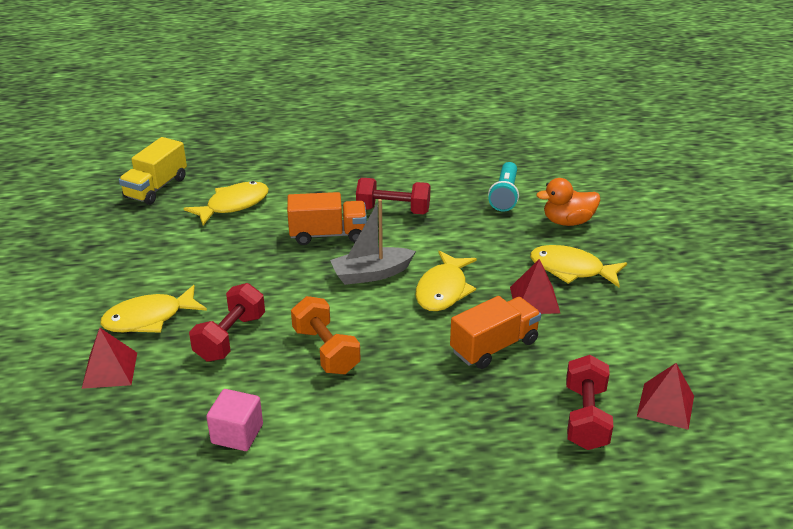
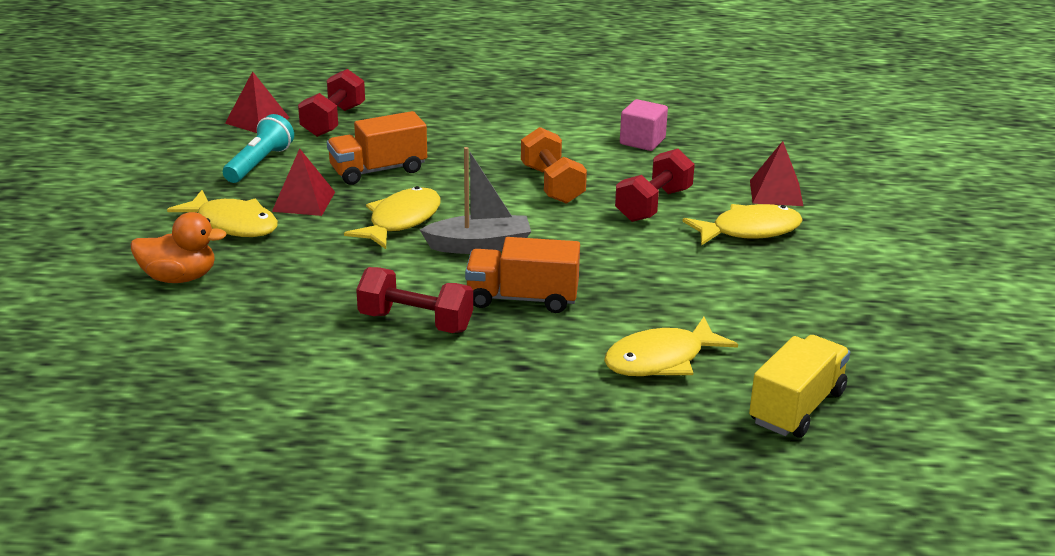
camera: 170 degrees left, 5 degrees down
turquoise flashlight [488,162,519,211] -> turquoise flashlight moved to [223,114,294,183]

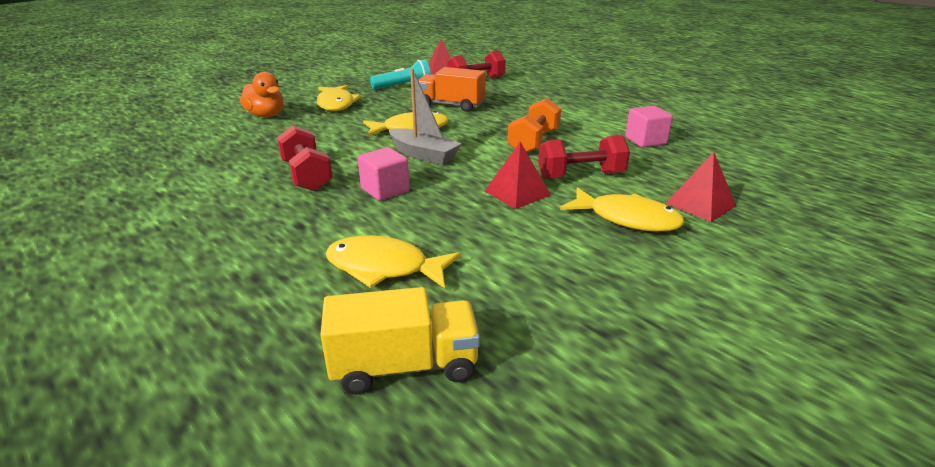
camera: 45 degrees right, 0 degrees up
red pyramid [272,148,335,216] -> red pyramid moved to [485,142,551,209]
orange truck [465,237,580,313] -> pink cube [358,147,410,201]

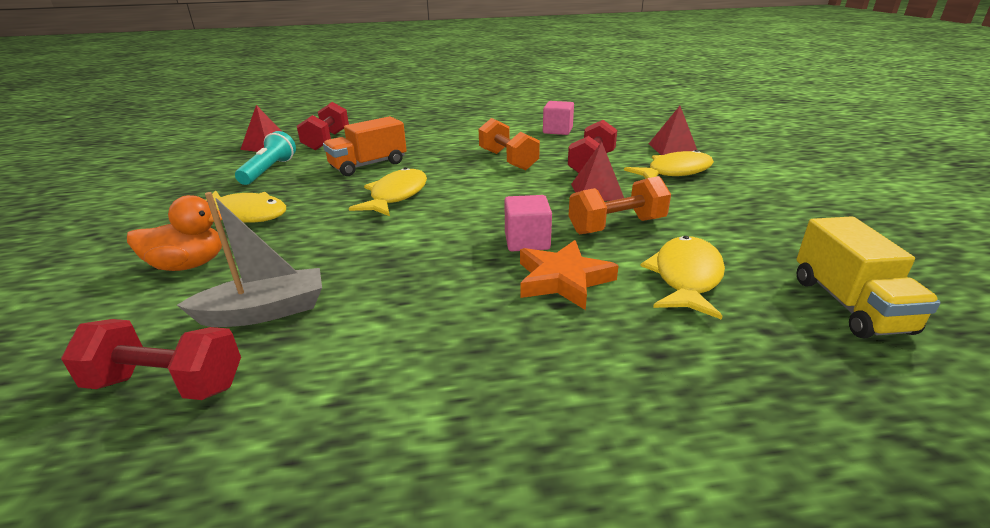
camera: 55 degrees left, 0 degrees up
red dumbbell [277,125,332,191] -> red dumbbell moved to [61,319,241,400]
yellow truck [320,287,480,394] -> yellow truck turned 150 degrees clockwise [796,216,941,338]
yellow fish [326,235,461,288] -> yellow fish turned 150 degrees clockwise [640,236,725,320]
grey boat [389,68,461,165] -> grey boat moved to [177,192,322,327]
none -> orange star [520,240,619,310]
none -> orange dumbbell [568,176,671,234]

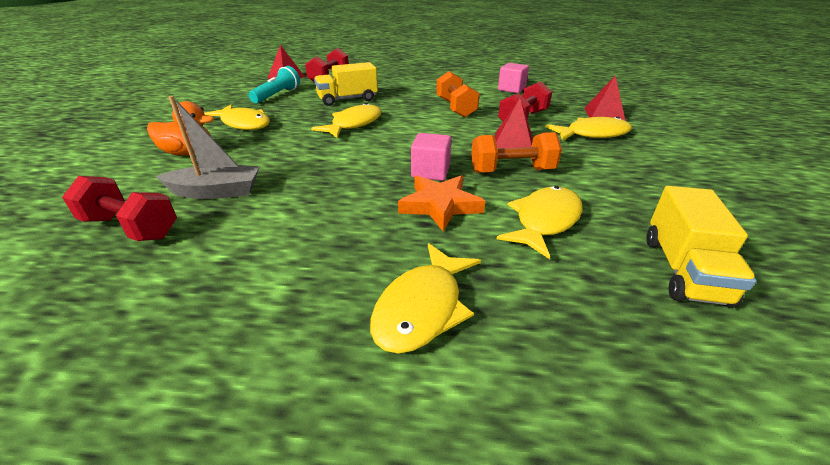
camera: 15 degrees right, 5 degrees up
orange truck [323,116,407,176] -> yellow truck [314,62,378,106]
none -> yellow fish [370,243,481,354]

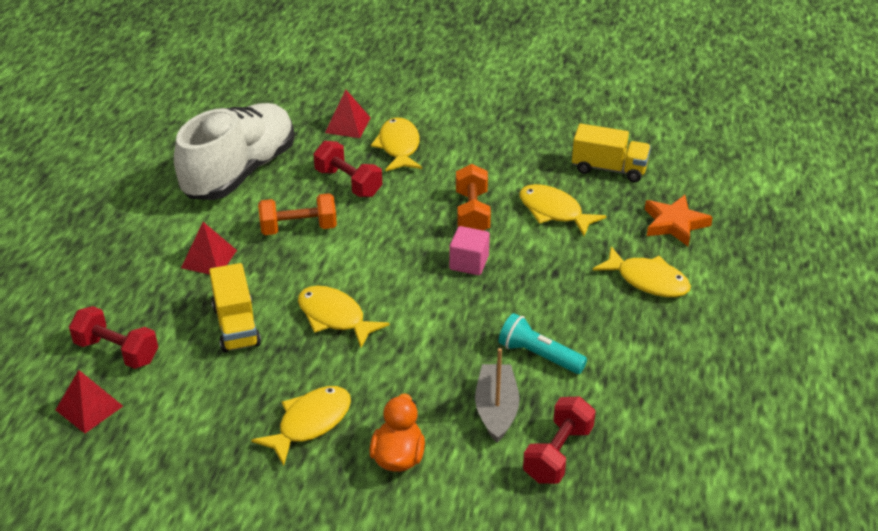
camera: 85 degrees left, 5 degrees up
turquoise flashlight [248,66,300,103] -> turquoise flashlight moved to [498,313,587,374]
orange star [398,175,485,231] -> orange star moved to [645,195,713,246]
red pyramid [495,98,533,148] -> red pyramid moved to [181,222,237,275]
pink cube [498,63,529,93] -> white shoe [174,103,295,200]

